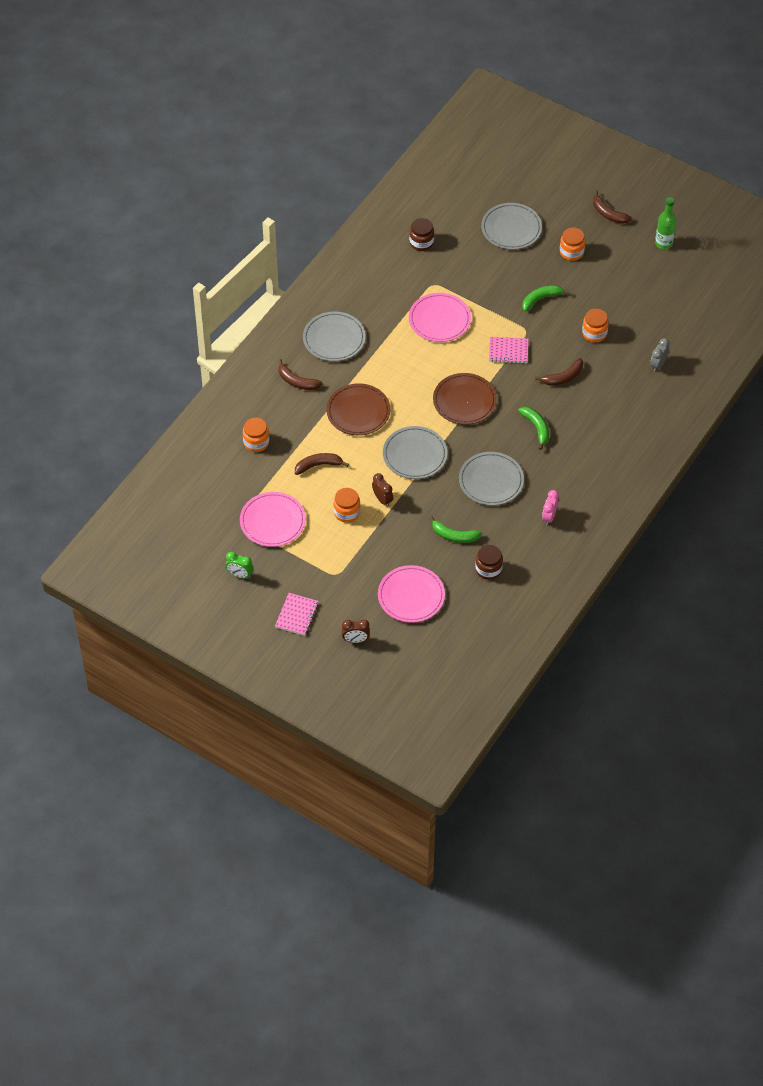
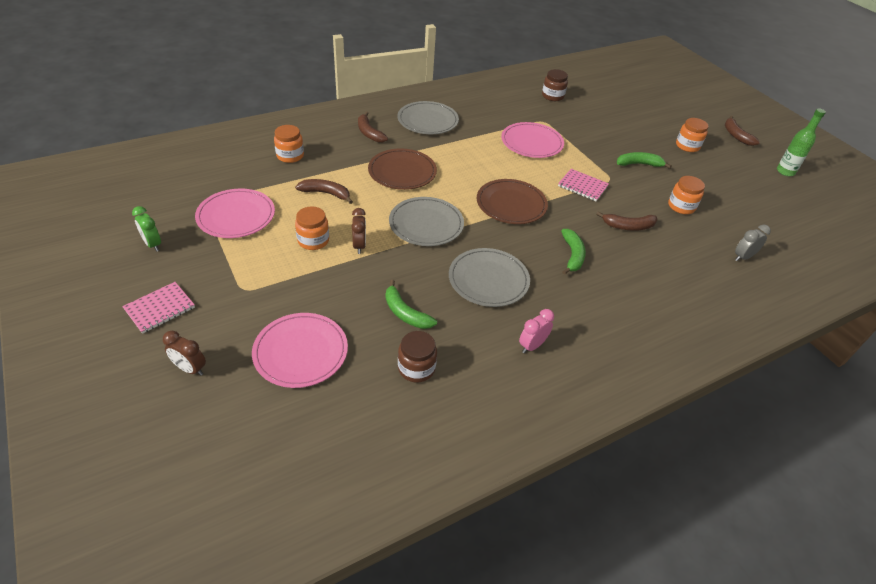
camera: 25 degrees right, 10 degrees down
grey plate [481,203,542,250] -> none

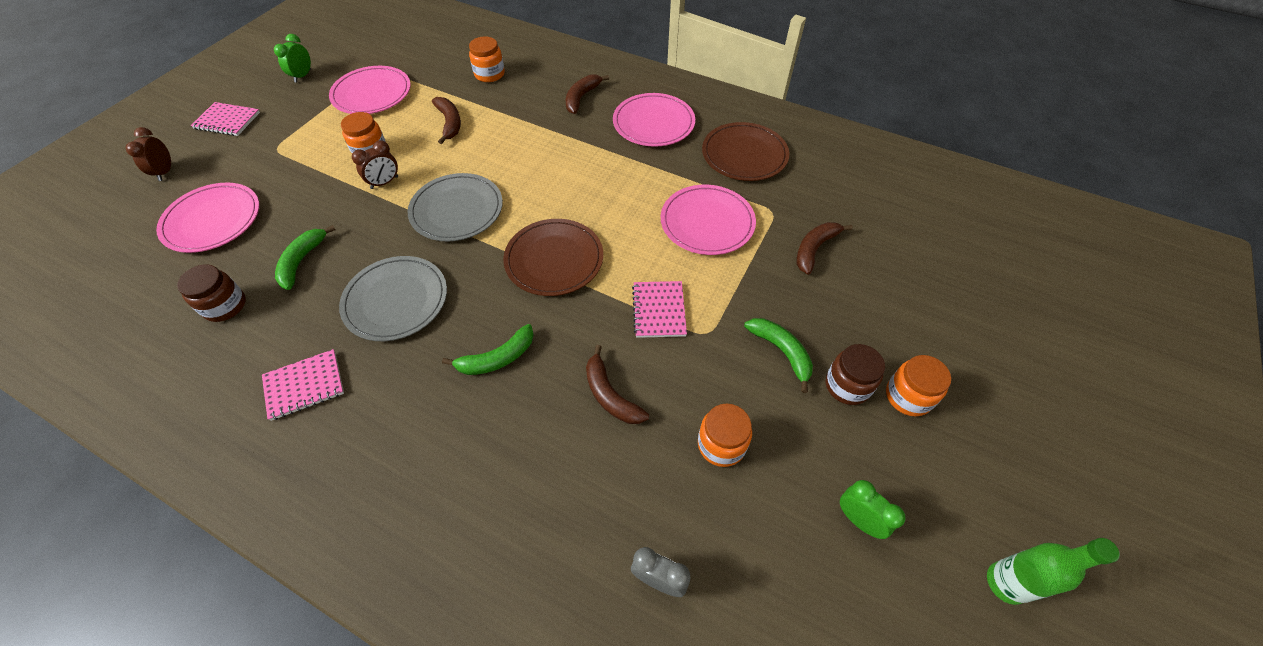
camera: 60 degrees right, 10 degrees up
brown plate [368,148,437,190] -> brown plate moved to [702,122,789,181]
grey plate [397,101,459,134] -> pink plate [613,93,695,147]
pink clock [519,309,554,353] -> pink notebook [262,349,344,421]
brown jar [542,69,568,101] -> brown jar moved to [826,344,885,405]
brown banana [725,116,760,146] -> brown banana moved to [797,222,853,275]
none -> green clock [840,480,906,539]

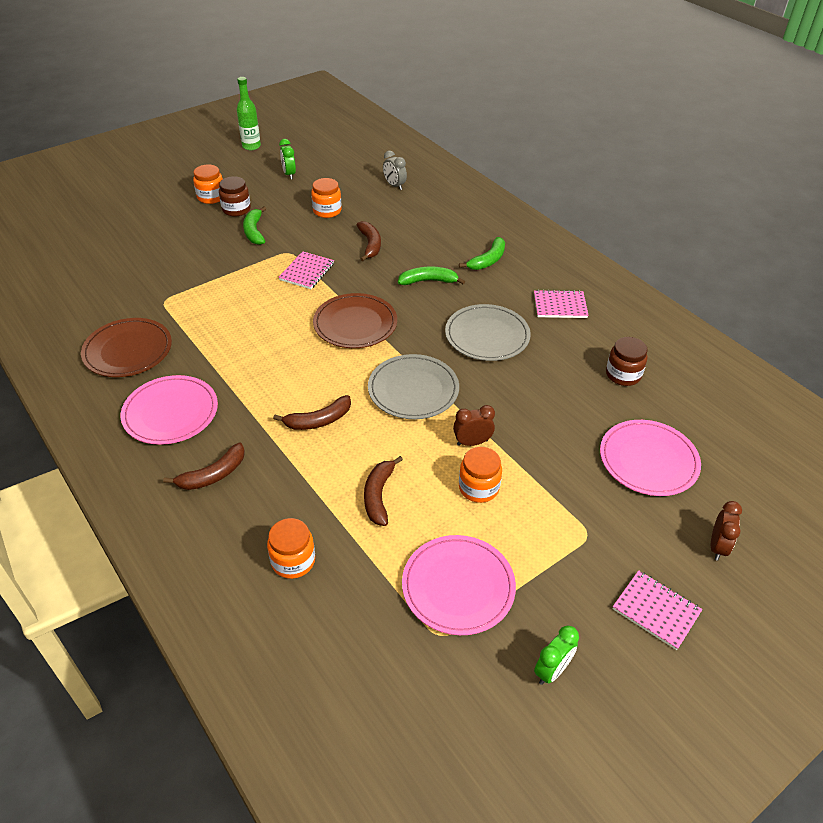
camera: 155 degrees left, 10 degrees down
green banana [275,225,335,290] -> green banana moved to [459,237,505,270]
pink plate [661,185,756,255] -> none
brown banana [797,222,853,275] -> brown banana moved to [273,395,351,430]

